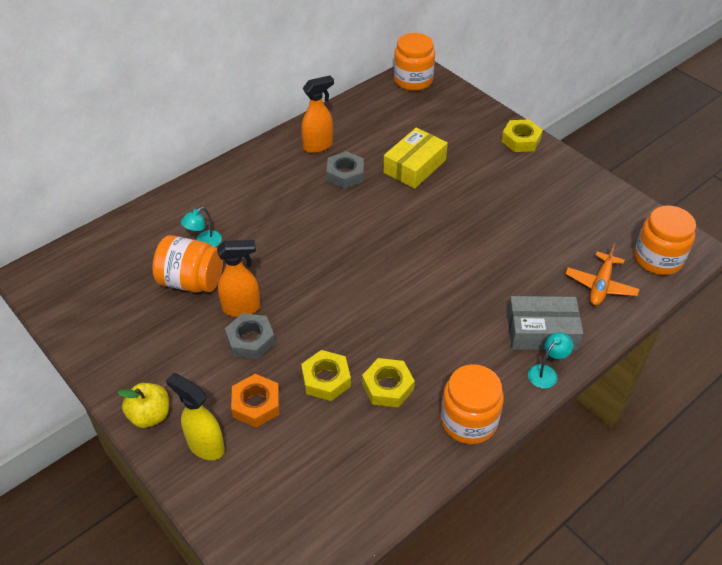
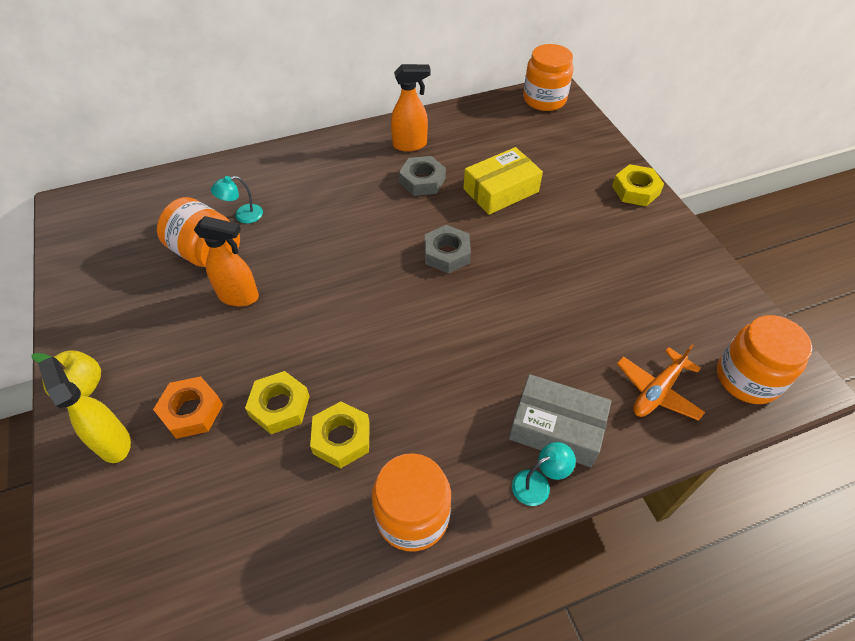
camera: 20 degrees right, 5 degrees up
grey nut [225,313,275,359] -> grey nut moved to [425,225,471,274]

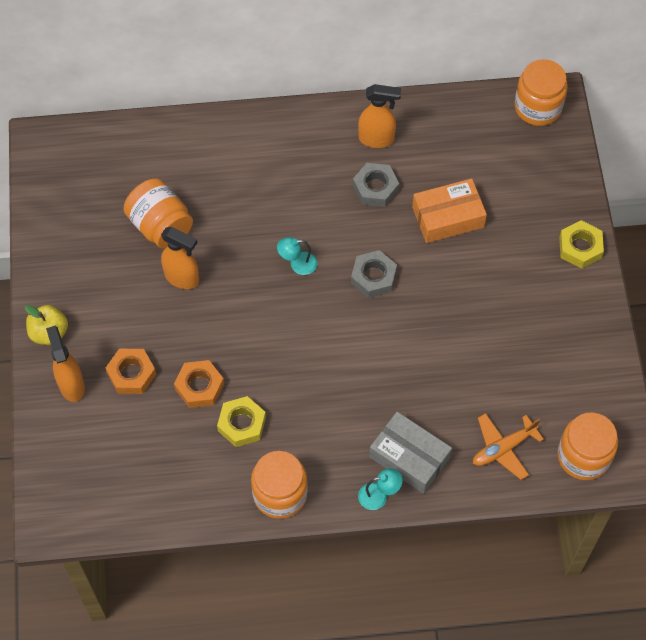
camera: 15 degrees right, 10 degrees up
yellow spray bottle [38,357,131,463] -> orange spray bottle [46,326,85,402]
turquoise lamp [211,176,263,223] -> turquoise lamp moved to [277,237,317,275]
yellow nut [245,371,310,434] -> orange nut [174,360,224,408]
yellow box [463,147,543,215] -> orange box [412,178,487,243]

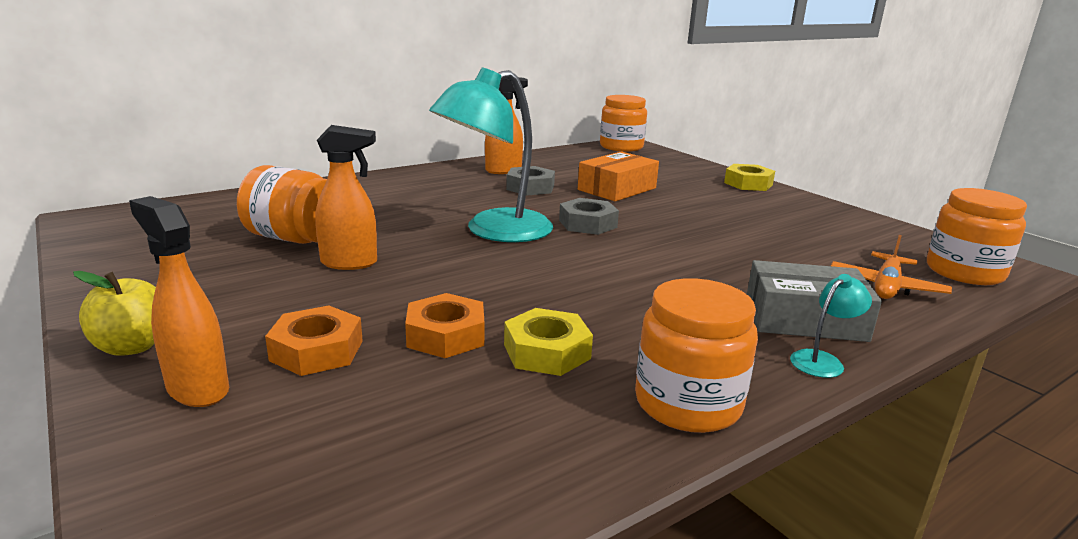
camera: 30 degrees left, 40 degrees down
turquoise lamp [277,237,317,275] -> turquoise lamp [429,67,553,242], size x2.46

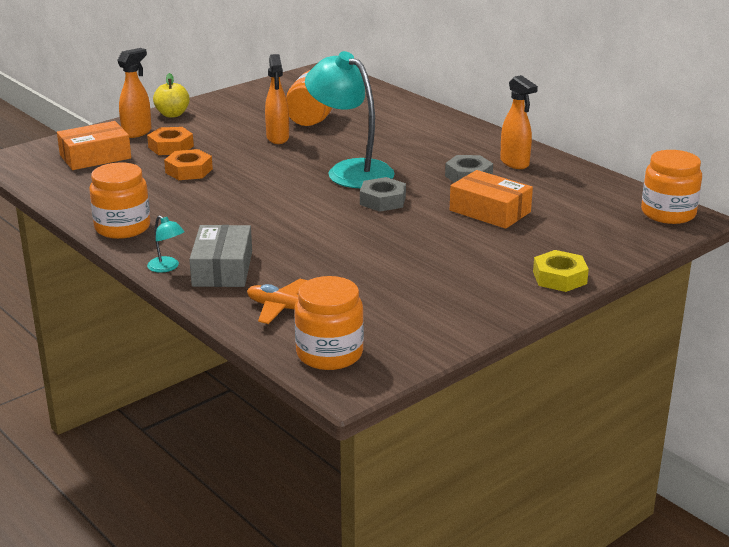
camera: 85 degrees right, 5 degrees up
yellow nut [504,308,593,376] -> none
none -> orange box [57,121,131,170]

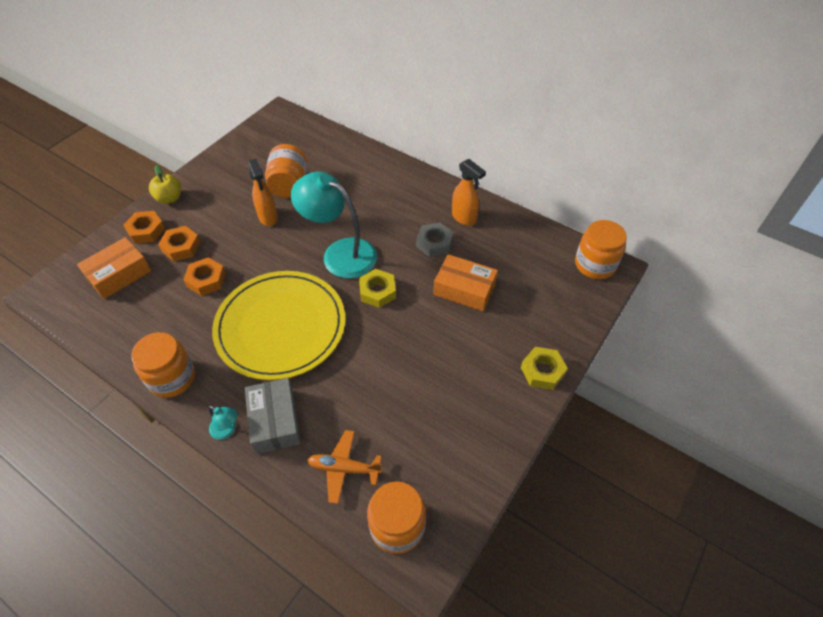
camera: 15 degrees left, 25 degrees up
orange spray bottle [117,48,152,138] -> orange nut [123,211,165,244]
grey nut [360,177,406,212] -> yellow nut [359,269,396,308]
none -> yellow plate [212,271,345,380]

